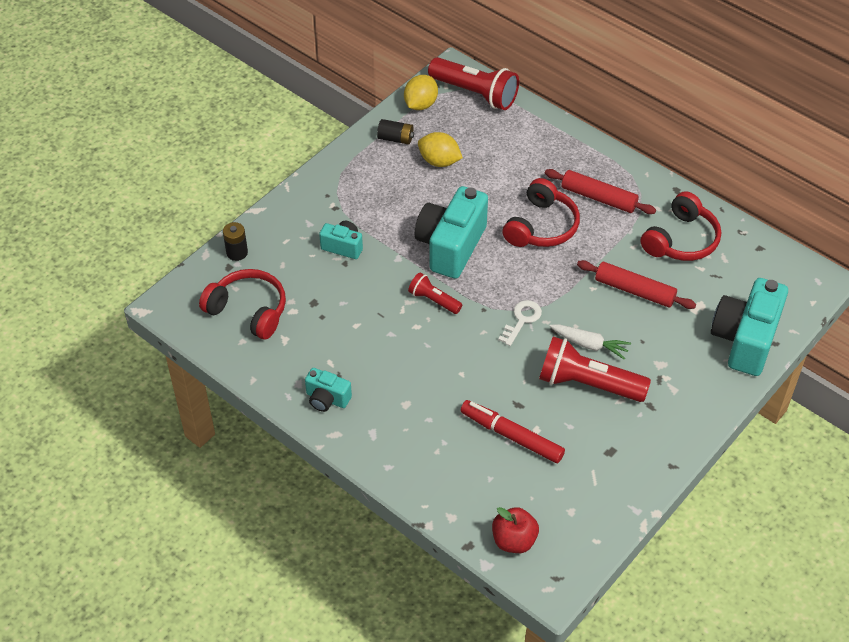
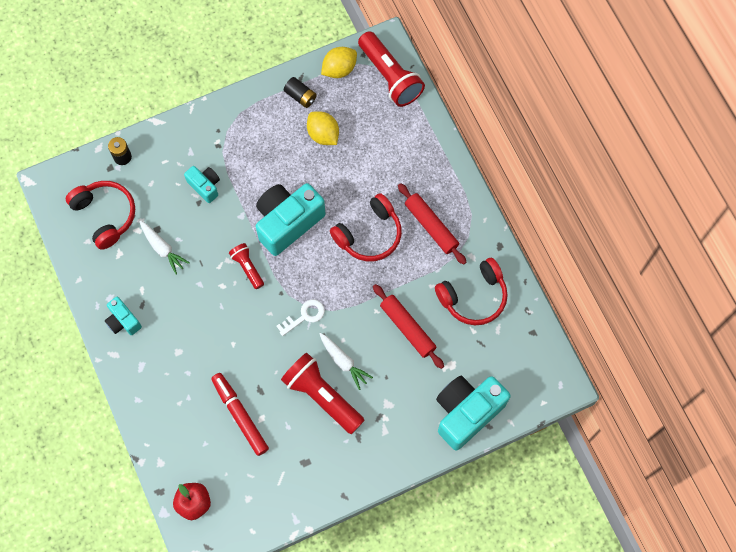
camera: 25 degrees right, 20 degrees up
none -> white carrot [139,221,190,275]

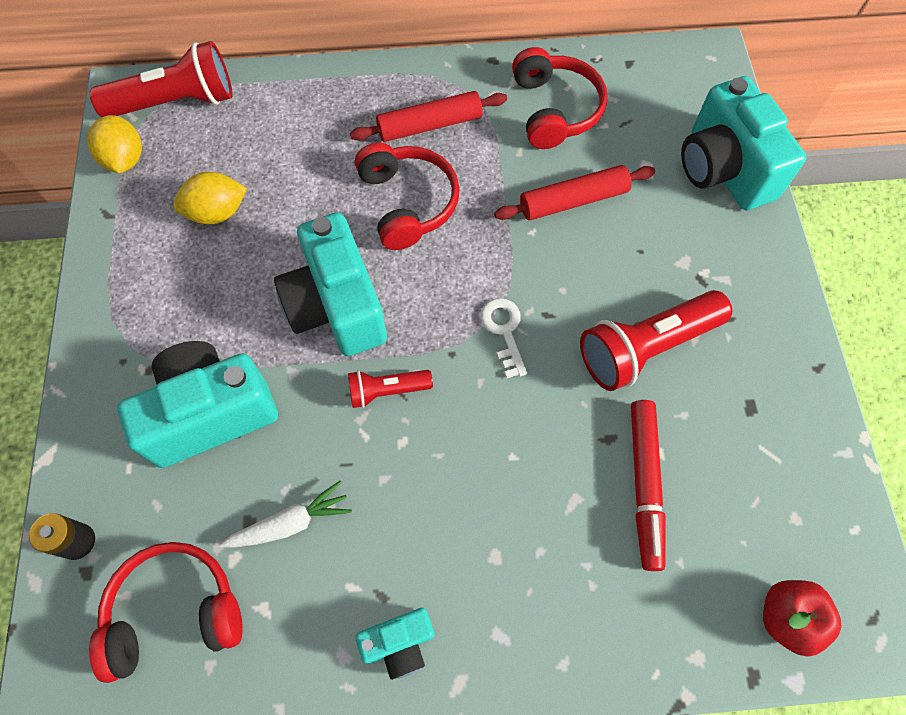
camera: 70 degrees left, 5 degrees down
turquoise camera [184,166,220,203] -> turquoise camera [117,341,278,468], size x1.96
red marker [211,373,269,456] -> red marker turned 75 degrees counterclockwise [631,400,666,571]
black battery [284,77,317,108] -> none
white carrot [320,333,373,390] -> none

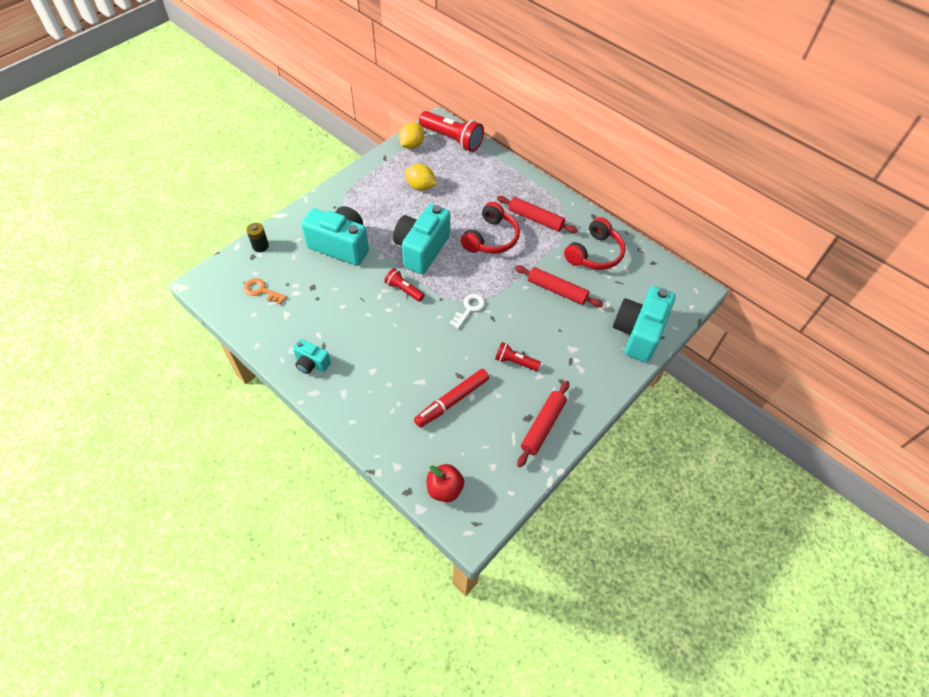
camera: 45 degrees right, 10 degrees down
red headphones [89,542,243,683] -> orange key [244,278,287,304]
white carrot [220,481,352,548] -> none
red flashlight [580,290,732,391] -> red flashlight [495,342,541,371], size x0.54
none -> red rolling pin [517,381,569,467]

